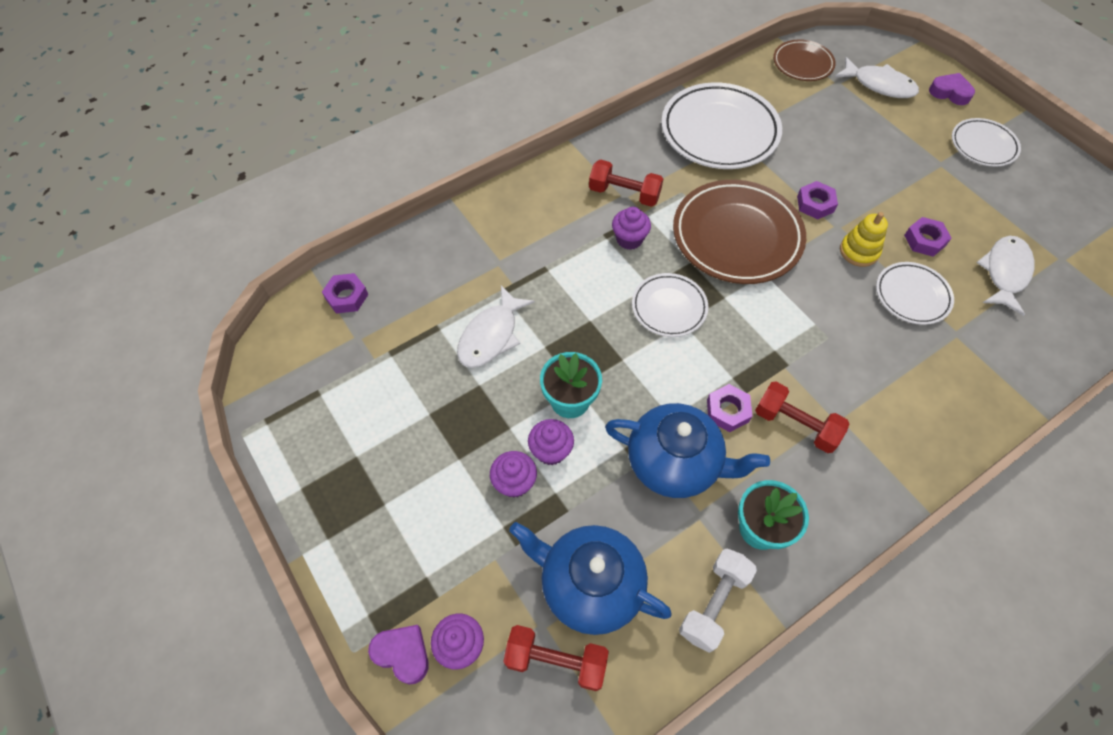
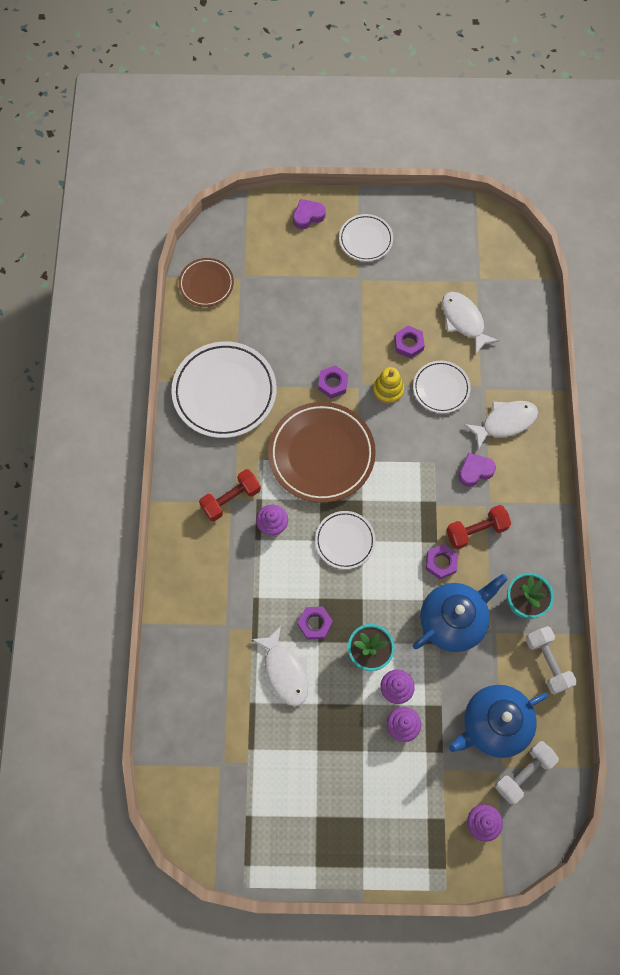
camera: 55 degrees left, 10 degrees up
purple nut [322,273,368,314] -> purple nut moved to [298,606,333,640]
purple heart [368,625,429,684] -> purple heart moved to [459,453,496,487]
red dumbbell [503,625,609,691] -> white dumbbell [495,741,559,804]
white fish [835,57,919,98] -> white fish moved to [464,401,538,450]

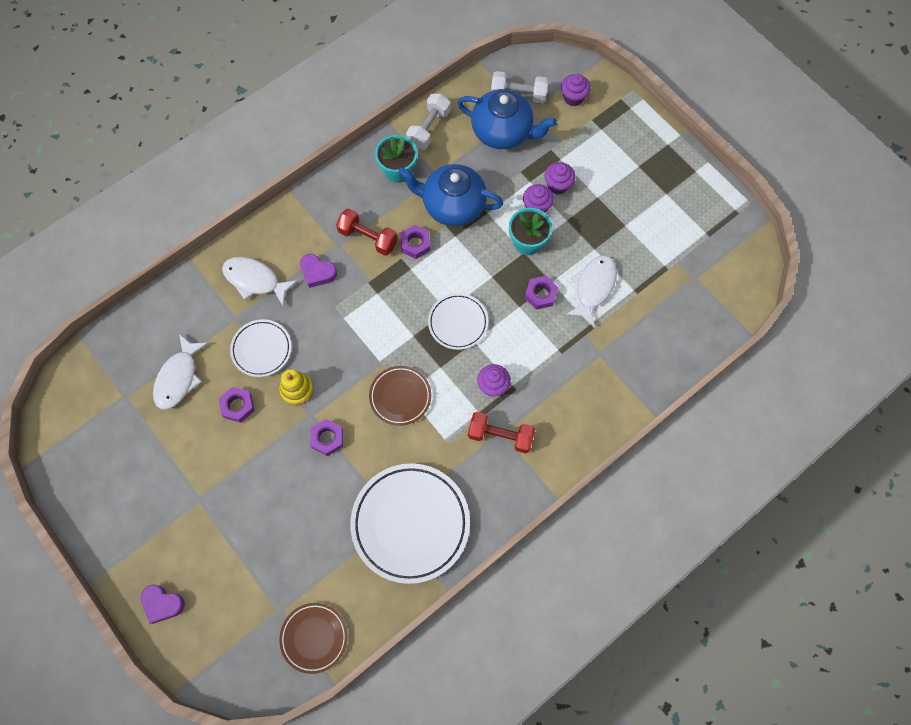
camera: 130 degrees left, 0 degrees up
brown plate [268,402,376,503] -> brown plate [369,366,431,426], size x0.55
white plate [339,214,393,261] -> none

